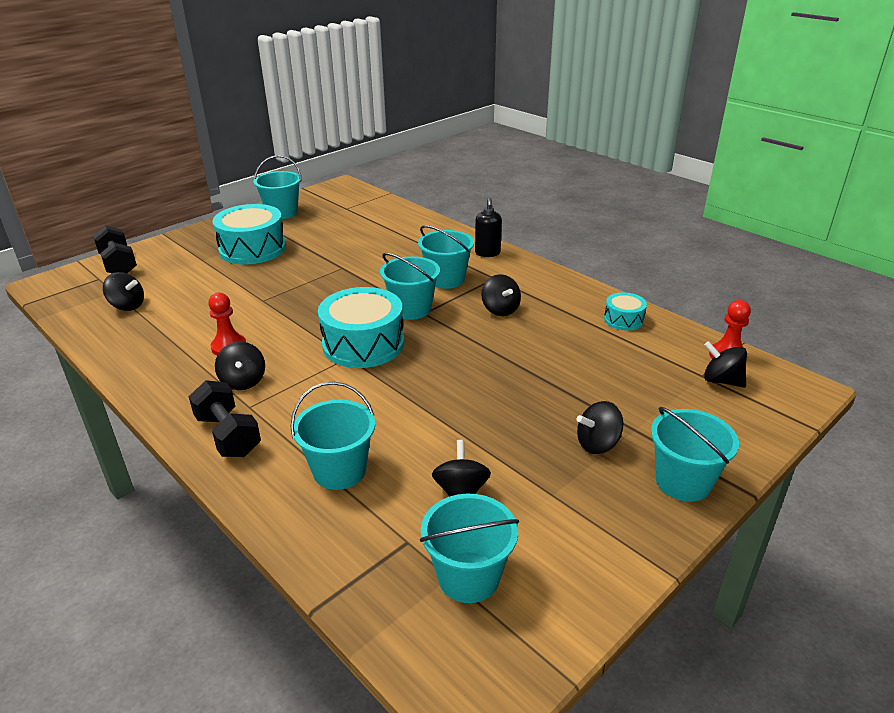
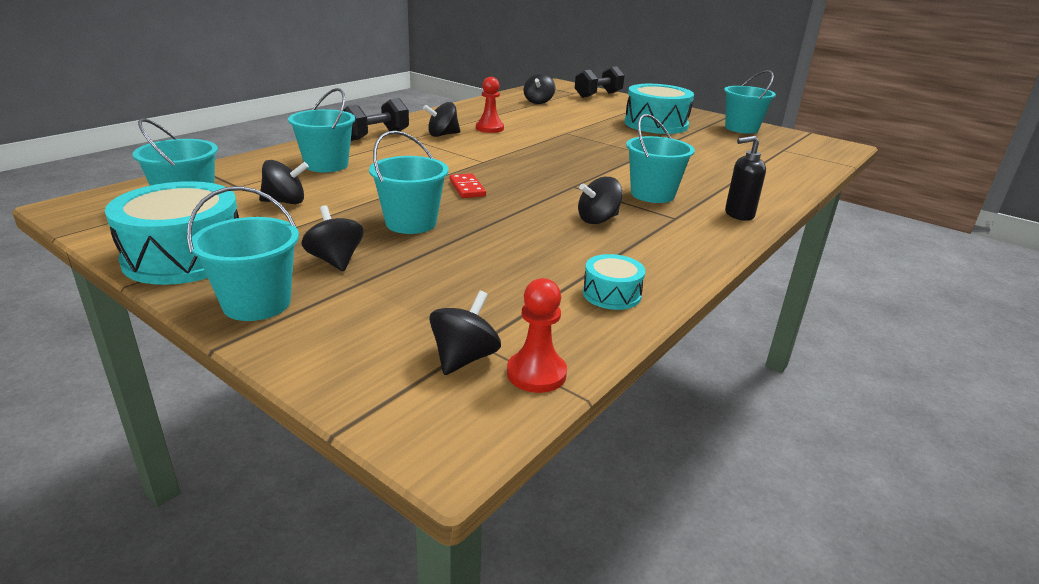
camera: 80 degrees right, 5 degrees down
turquoise drum [318,287,404,368] -> turquoise drum moved to [105,181,239,285]
turquoise bucket [380,253,440,320] -> turquoise bucket moved to [369,130,449,234]
none -> red domino [450,173,486,198]

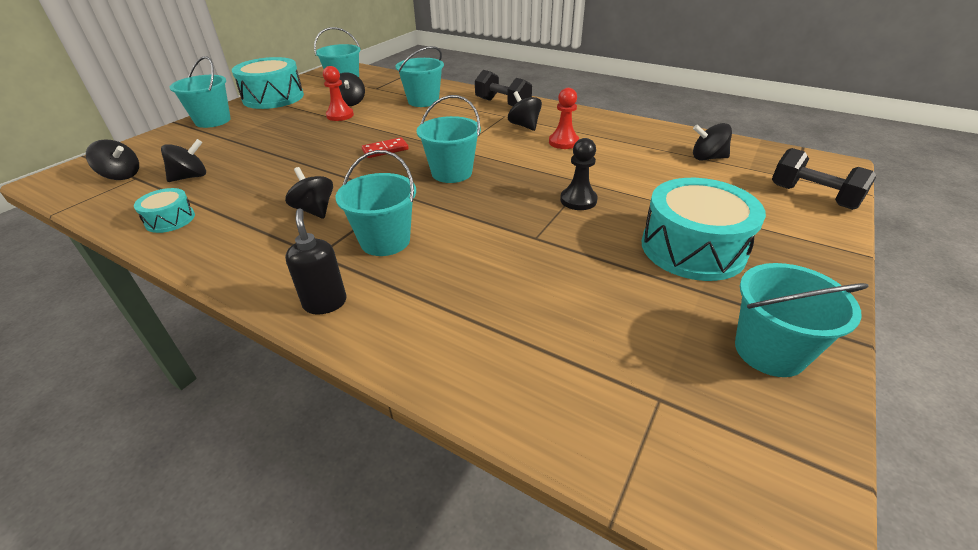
camera: 85 degrees right, 10 degrees up
black spinning top [301,205,364,271] -> black spinning top moved to [161,139,206,182]
turquoise bucket [369,130,449,234] -> turquoise bucket moved to [417,95,481,183]
red pawn [507,278,567,393] -> red pawn moved to [323,66,354,121]
none -> black pawn [560,138,598,210]

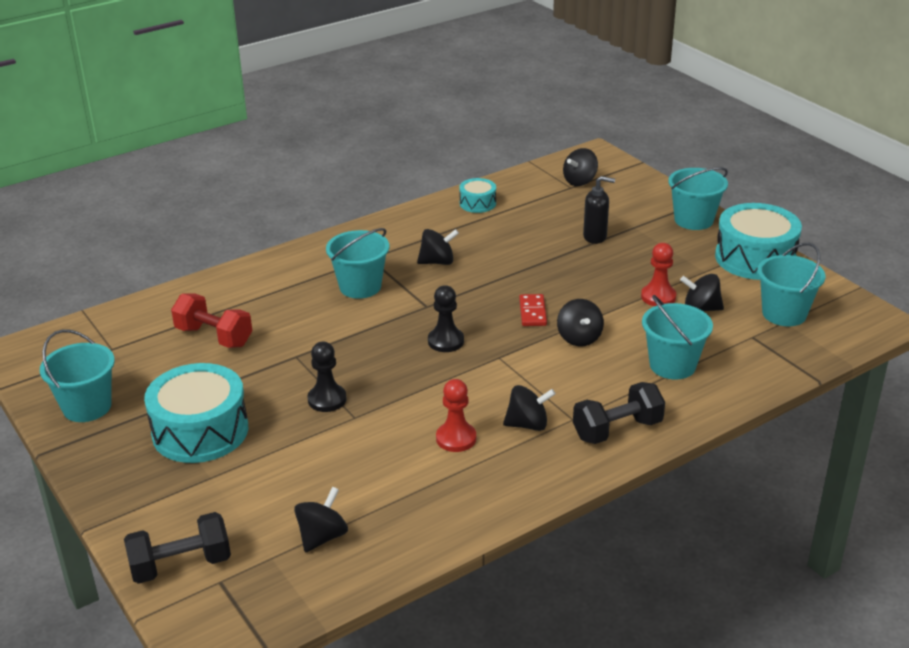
camera: 115 degrees right, 5 degrees down
black spinning top [161,139,206,182] -> black spinning top moved to [557,299,604,346]
black soap dispenser [285,209,346,315] -> black soap dispenser moved to [583,176,615,244]
turquoise bucket [417,95,481,183] -> black pawn [428,285,464,352]
none -> red dumbbell [171,294,252,348]

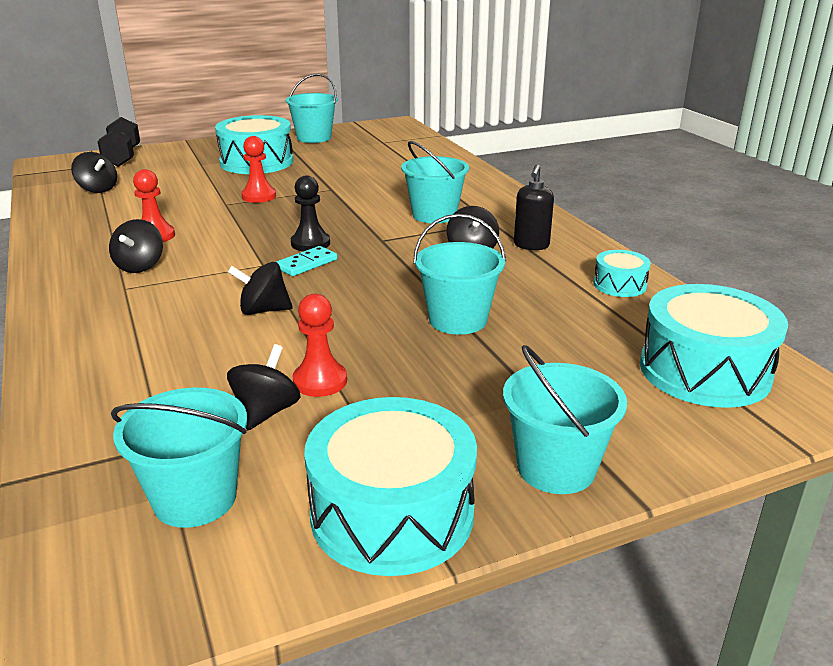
camera: 100 degrees right, 5 degrees down
red dumbbell [171,294,252,348] -> none
black pawn [308,342,347,412] -> red pawn [241,136,276,203]
red domino [519,294,547,326] -> none
black spinning top [563,148,598,186] -> turquoise drum [640,284,788,408]
black dumbbell [573,382,665,444] -> none
black soap dispenser [583,176,615,244] -> black soap dispenser moved to [514,164,554,250]
turquoise bucket [642,295,713,379] -> turquoise bucket moved to [413,214,506,335]
none -> turquoise domino [276,246,337,276]

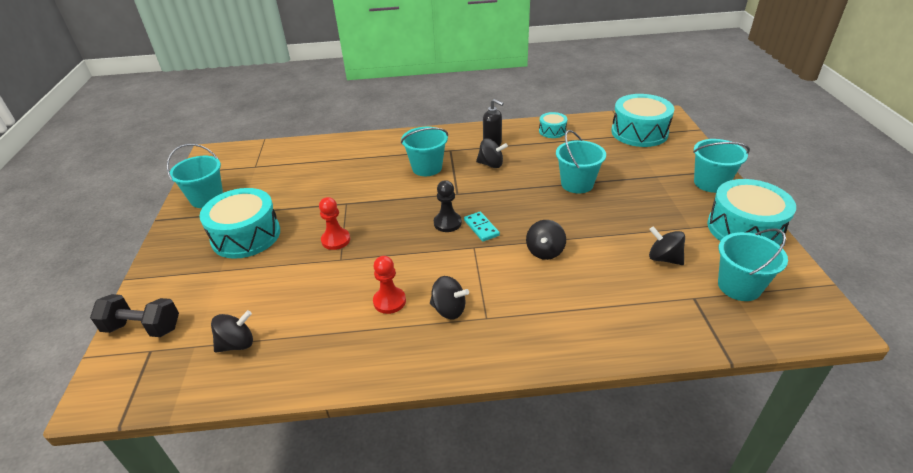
camera: 70 degrees left, 10 degrees up
red pawn [293,294,347,397] -> none

